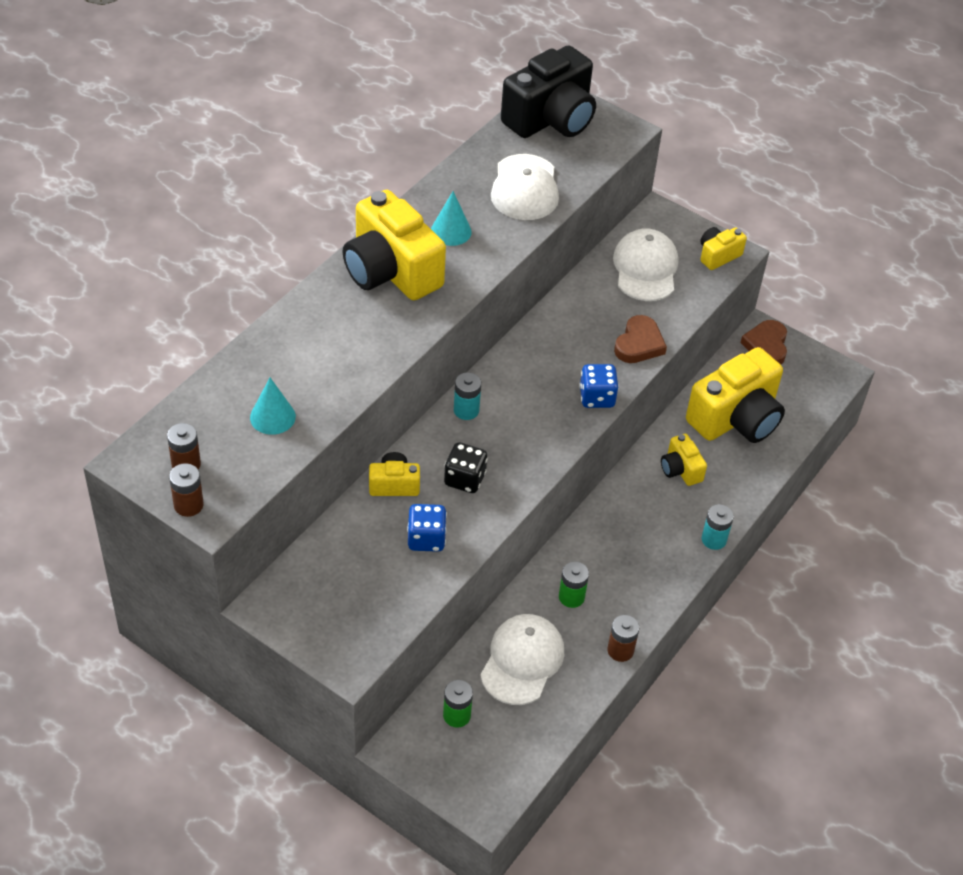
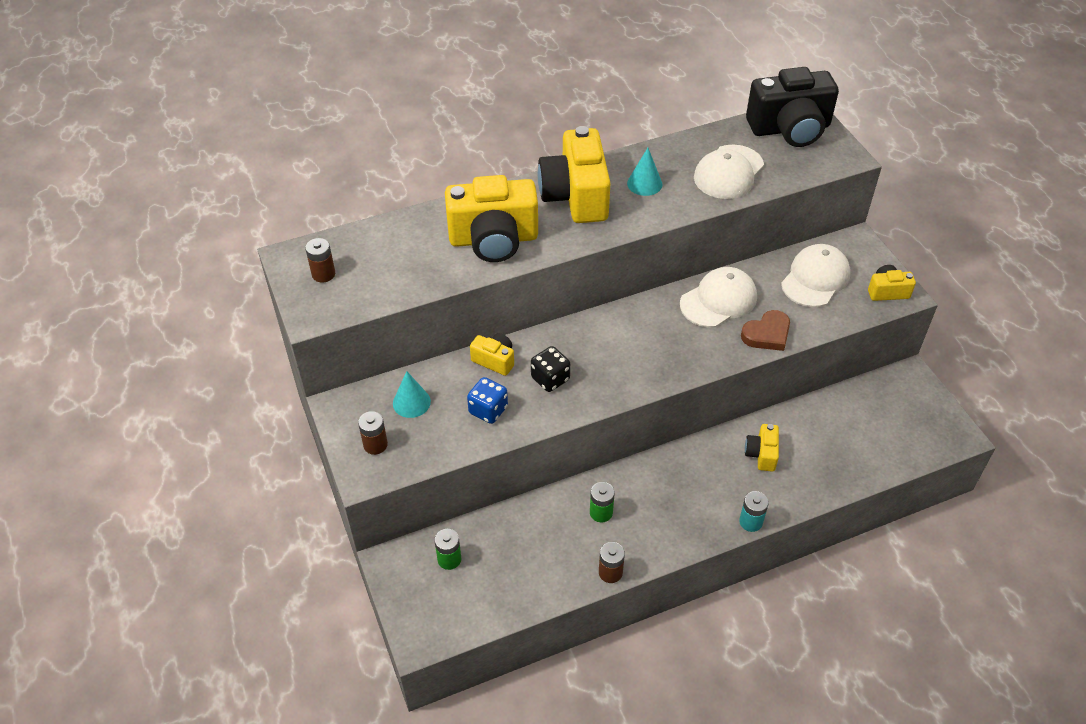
camera: 35 degrees right, 0 degrees up
brown battery [169,463,204,517] -> brown battery moved to [358,411,388,455]
turquoise cone [250,378,296,435] -> turquoise cone moved to [393,371,431,418]
turquoise battery [454,373,481,420] -> none
white cap [480,614,564,705] -> white cap moved to [680,267,757,327]
blue dice [579,364,619,408] -> none
yellow camera [686,347,785,443] -> yellow camera moved to [445,175,538,262]
brown heart [740,320,787,364] -> none

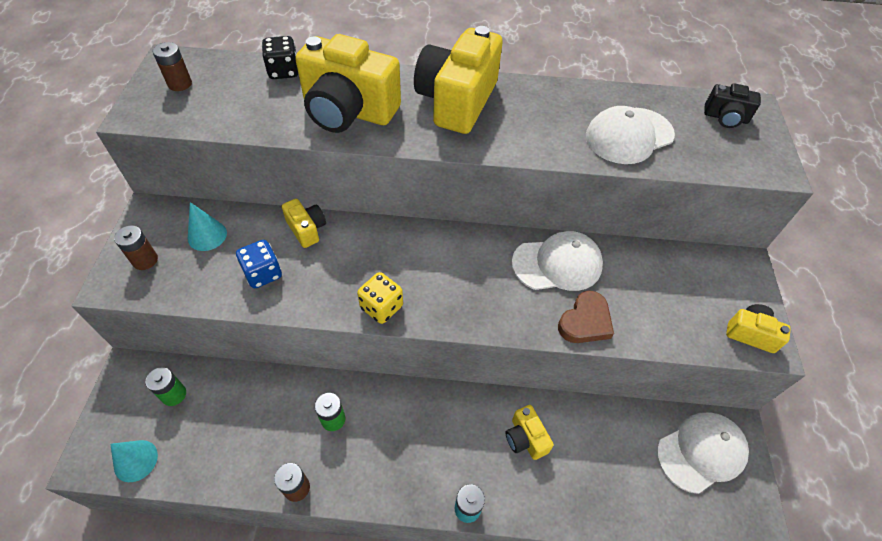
camera: 25 degrees right, 5 degrees up
black dice [531,346,570,392] -> black dice moved to [262,36,298,79]
turquoise cone [627,148,662,196] -> turquoise cone moved to [110,440,158,482]
brown heart [741,310,790,351] -> brown heart turned 45 degrees counterclockwise [558,291,614,343]
yellow camera [745,424,779,472] -> yellow camera turned 60 degrees counterclockwise [506,405,554,460]
black camera [746,67,839,147] -> black camera [704,83,761,128], size x0.48
white cap [781,244,851,307] -> white cap moved to [657,412,749,494]
none -> yellow dice [357,272,403,324]

